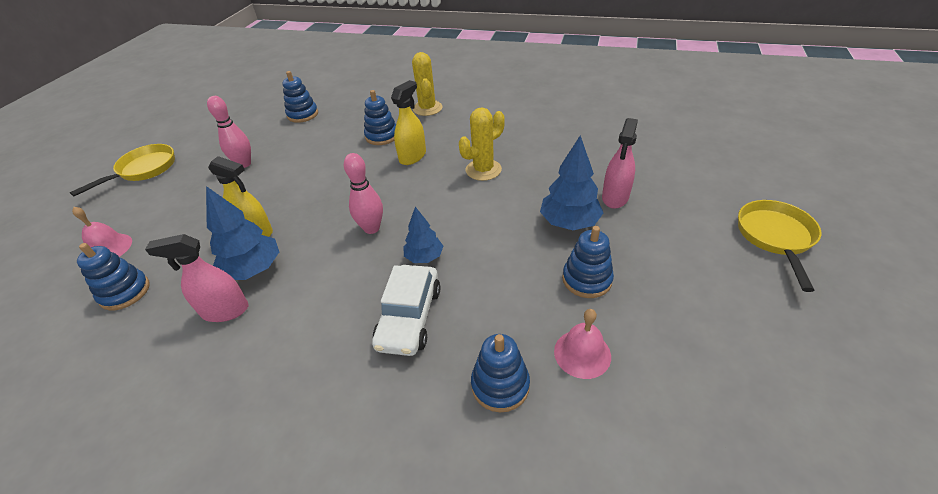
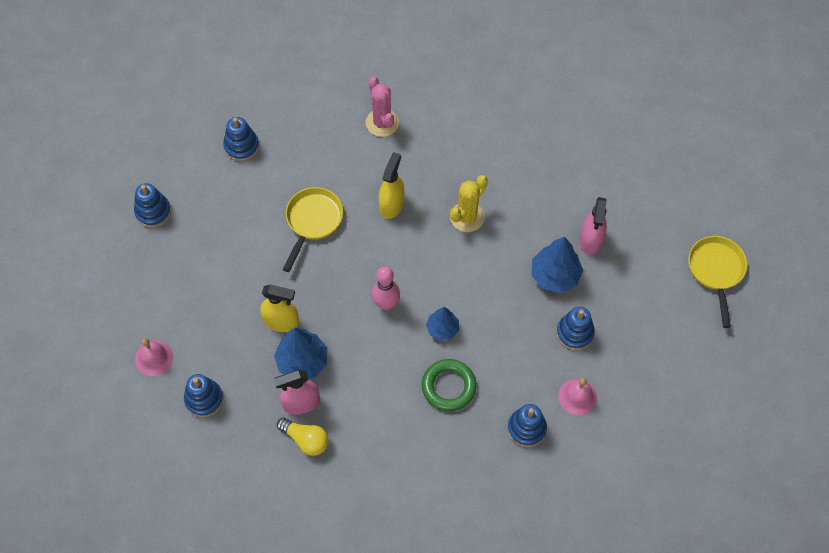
camera: 15 degrees left, 20 degrees up
yellow pan [70,144,175,196] -> yellow pan moved to [282,187,343,272]
pink bowling pin [207,96,251,168] -> none
blue stacking toy [364,90,396,145] -> blue stacking toy moved to [134,183,171,228]
white car [372,265,440,356] -> green ring [422,359,477,411]
yellow cactus [412,52,442,116] -> pink cactus [366,77,399,137]
none -> yellow light bulb [277,418,328,456]

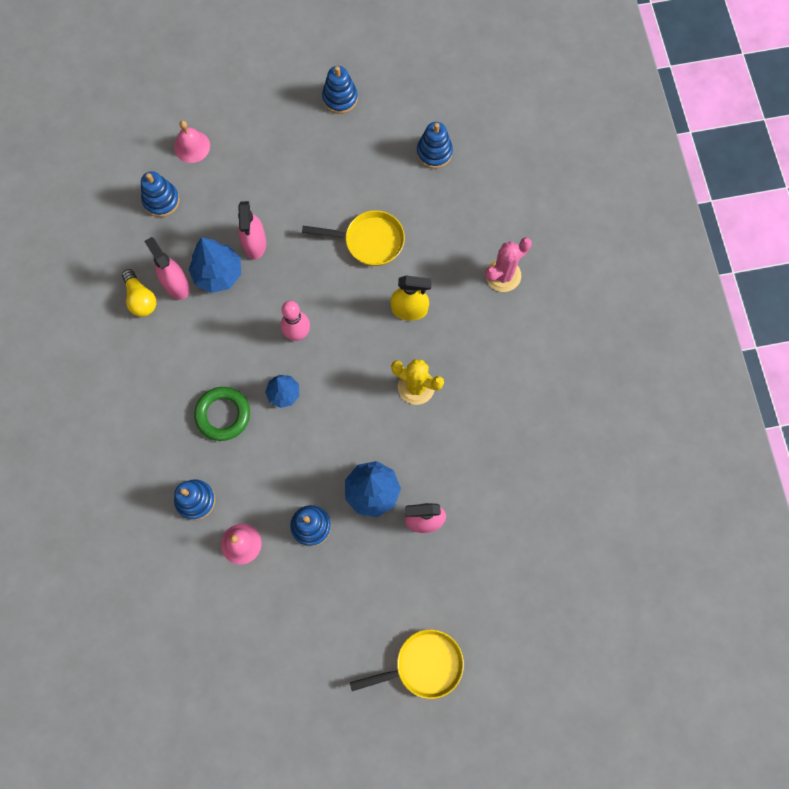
camera: 75 degrees right, 10 degrees up
yellow spray bottle [260,284,299,332] -> pink spray bottle [238,201,266,259]
yellow light bulb [277,418,328,456] -> yellow light bulb turned 45 degrees counterclockwise [122,269,156,317]

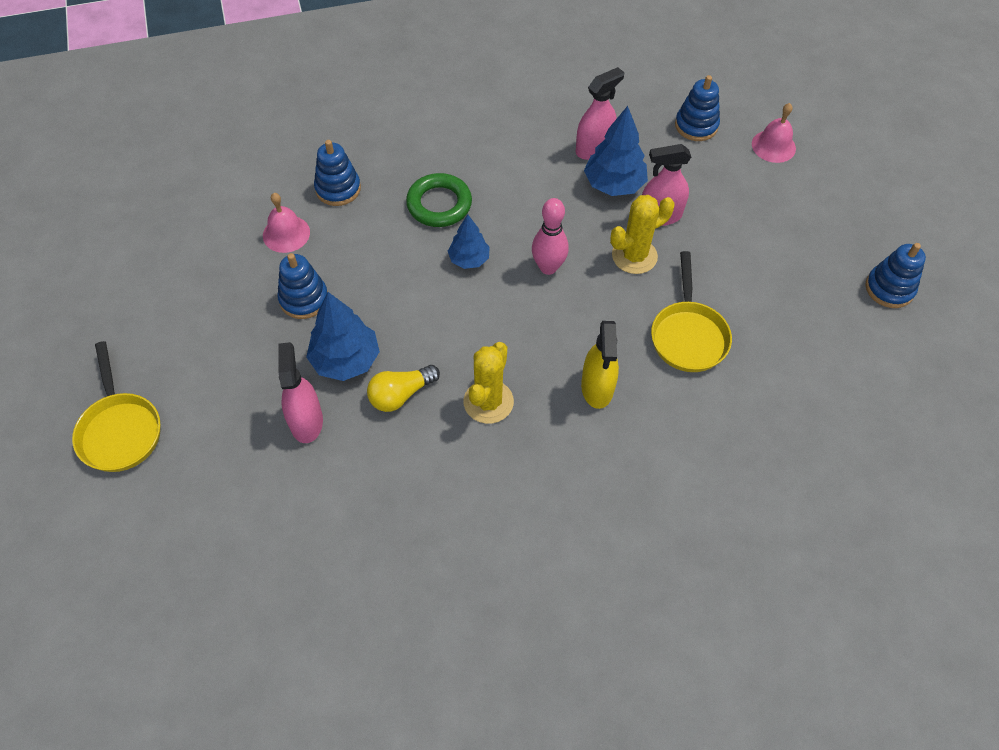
camera: 85 degrees right, 15 degrees down
yellow light bulb [122,269,156,317] -> yellow light bulb moved to [367,365,440,412]
blue stacking toy [416,122,453,169] -> none
pink cactus [485,237,532,292] -> none
none -> yellow cactus [610,195,674,274]

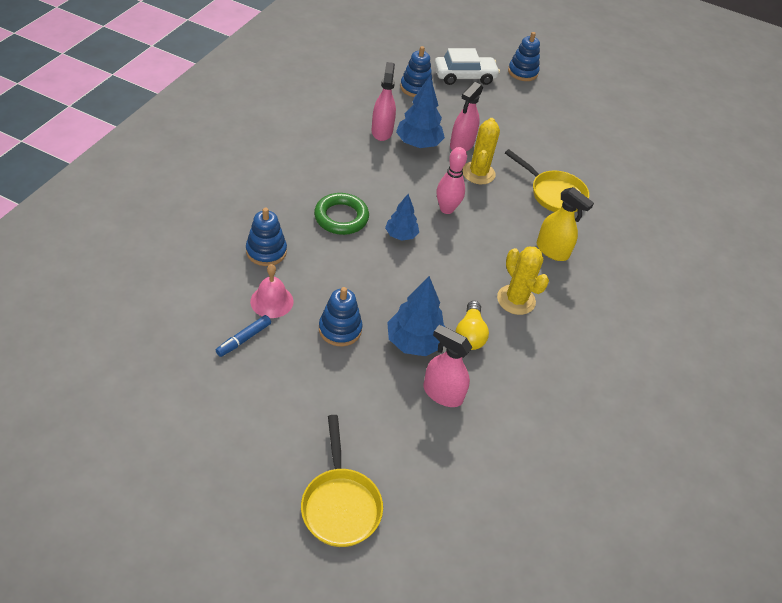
camera: 55 degrees left, 10 degrees down
yellow pan [72,341,161,472] -> yellow pan turned 60 degrees clockwise [301,415,383,547]
pink bell [752,103,796,163] -> white car [434,48,500,85]
blue stacking toy [865,243,926,308] -> blue stacking toy moved to [508,32,540,81]
none -> blue marker [216,315,271,357]

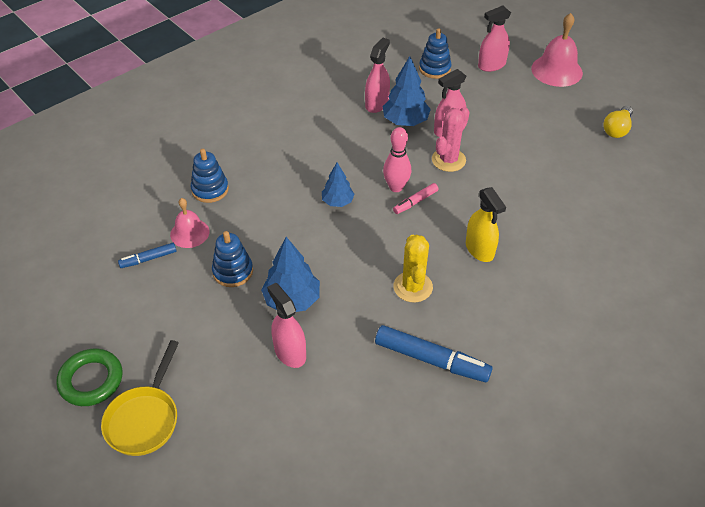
camera: 30 degrees right, 0 degrees up
green ring [314,193,369,235] -> green ring moved to [57,349,122,406]
white car [434,48,500,85] -> pink spray bottle [478,5,511,72]
yellow light bulb [456,301,489,350] -> yellow light bulb moved to [603,106,633,138]
yellow cactus [463,118,500,184] -> pink cactus [432,107,470,172]
yellow pan [505,149,589,212] -> none
blue stacking toy [508,32,540,81] -> pink bell [531,13,583,87]
none -> blue marker [375,325,493,382]
none -> pink marker [393,183,438,214]

